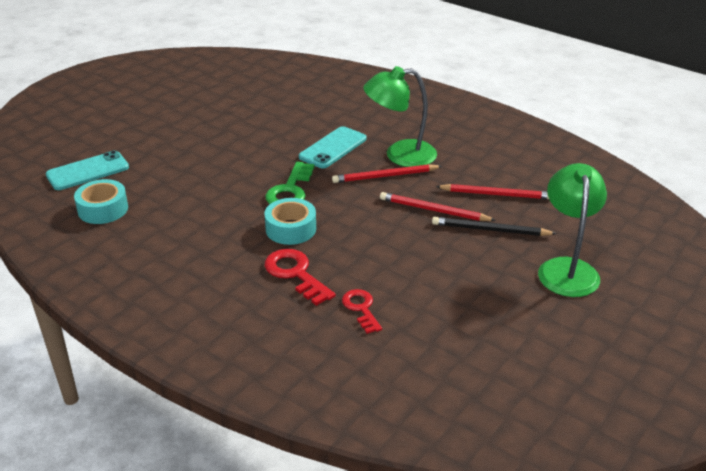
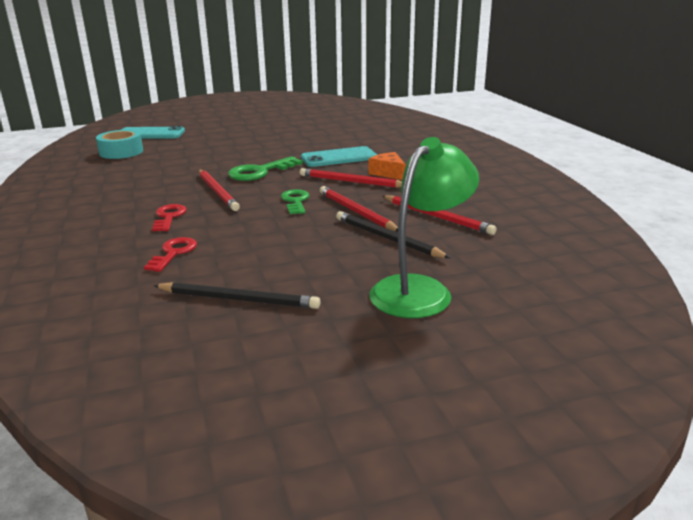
camera: 35 degrees right, 10 degrees down
turquoise tape [264,198,316,245] -> red pencil [199,170,240,211]
red key [265,249,336,306] -> red key [152,204,187,231], size x0.67
green lamp [363,66,437,167] -> orange cheese [369,152,406,180]
none -> black pencil [153,282,321,309]
none -> green key [281,189,309,214]

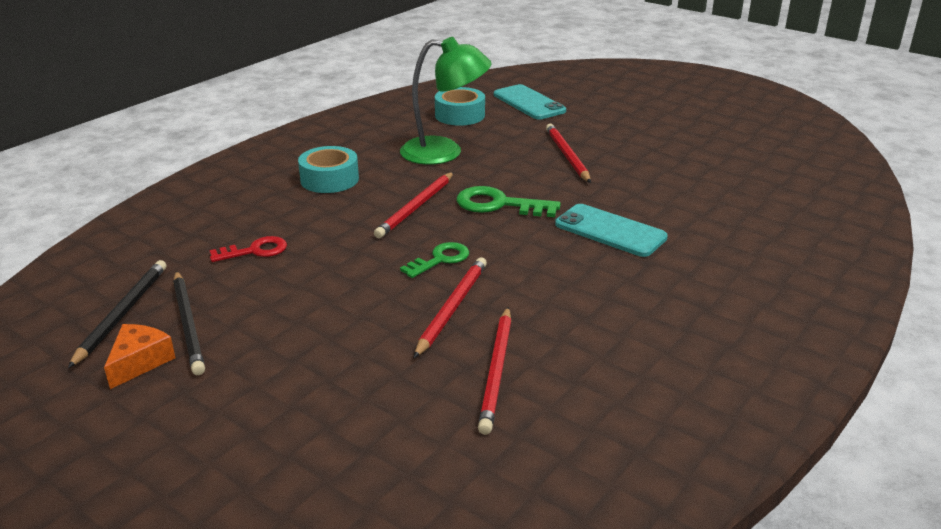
camera: 55 degrees right, 5 degrees up
red key [152,204,187,231] -> none
red pencil [300,168,402,188] -> red pencil moved to [546,124,591,183]
black pencil [336,211,450,258] -> black pencil moved to [68,260,166,368]
orange cheese [369,152,406,180] -> orange cheese moved to [104,324,175,389]
green lamp [370,137,479,318] -> green lamp moved to [400,37,491,165]
none -> turquoise tape [298,146,359,193]

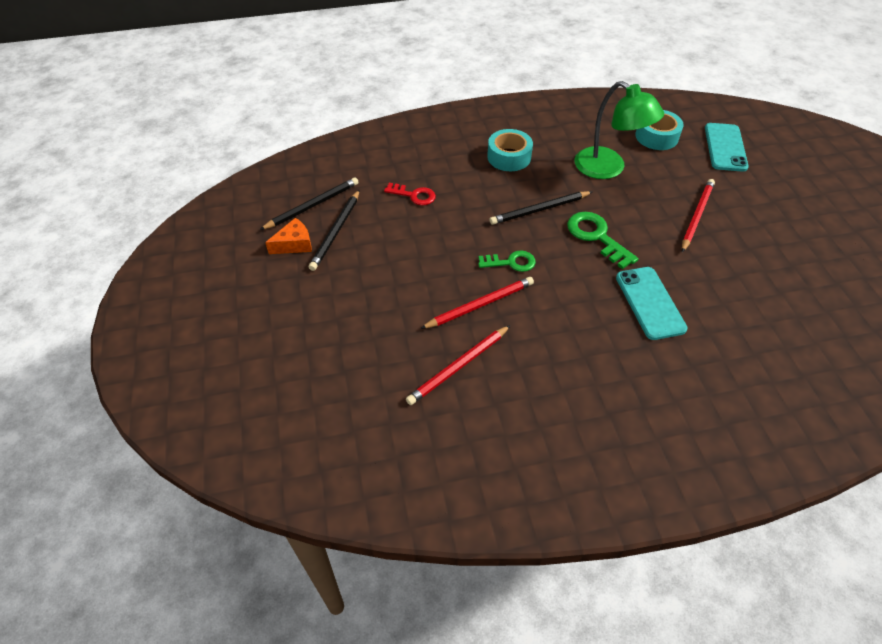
camera: 40 degrees right, 20 degrees up
red pencil [374,172,454,238] -> black pencil [490,191,592,225]

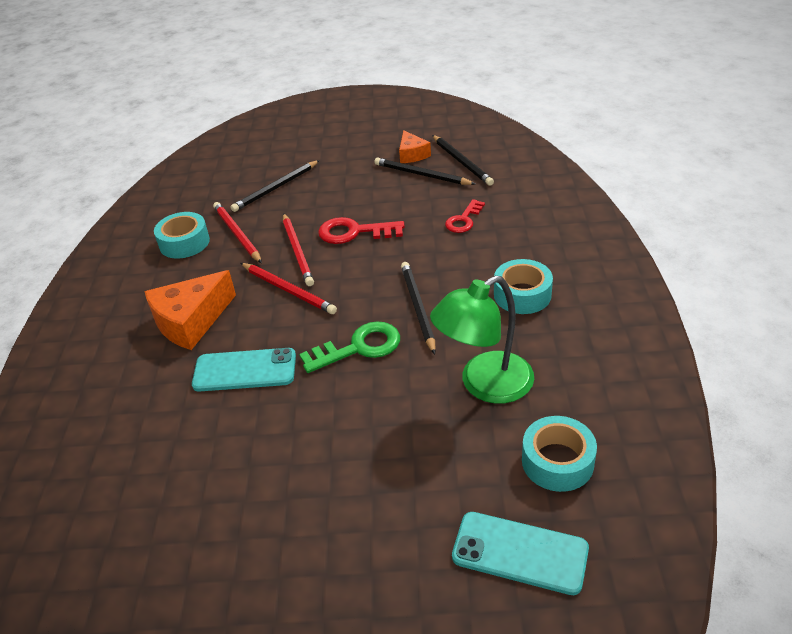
camera: 105 degrees right, 10 degrees down
green key [478,250,536,272] -> none
red pencil [682,179,715,252] -> red pencil moved to [241,263,337,314]
none -> orange cheese [144,270,236,350]
none -> turquoise tape [154,212,210,258]
none -> black pencil [230,160,320,212]
none -> red key [318,217,405,244]

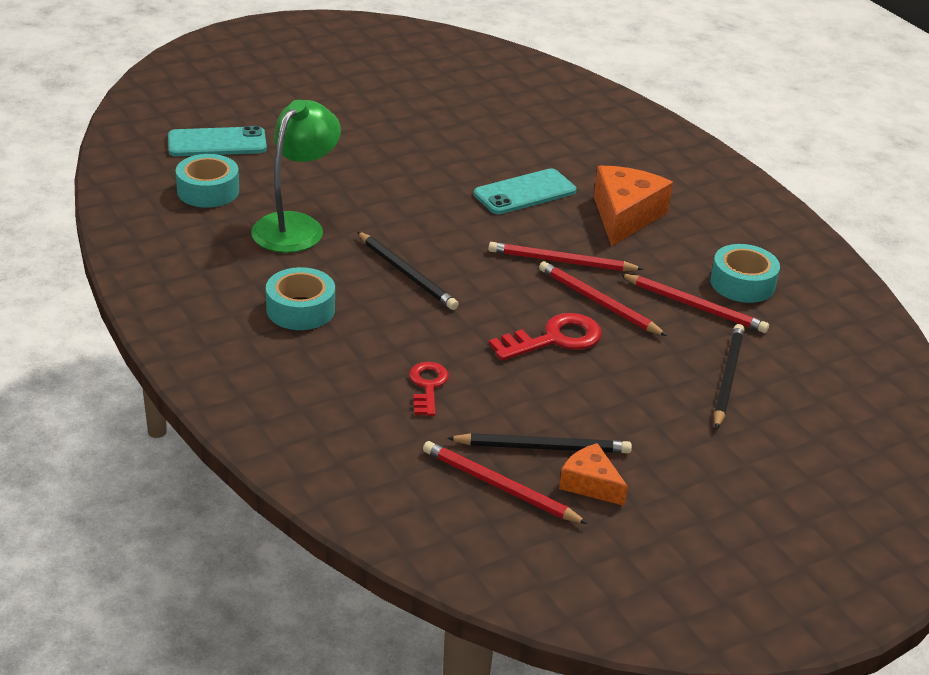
camera: 145 degrees right, 5 degrees down
green key [299,321,400,373] -> none
black pencil [432,135,494,186] -> red pencil [423,441,588,524]

